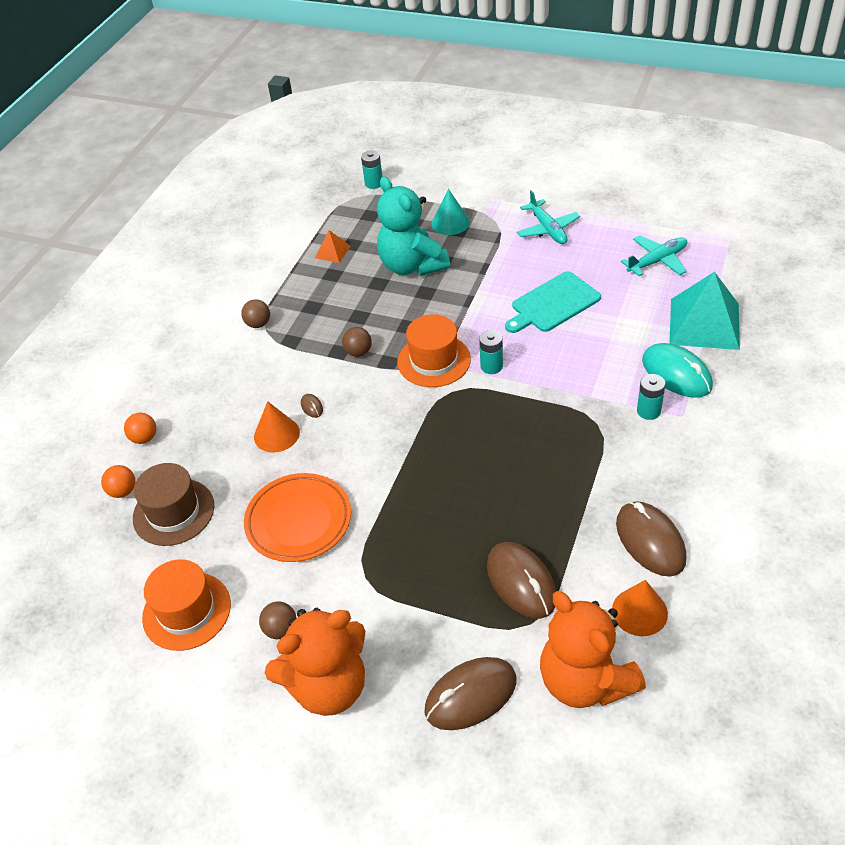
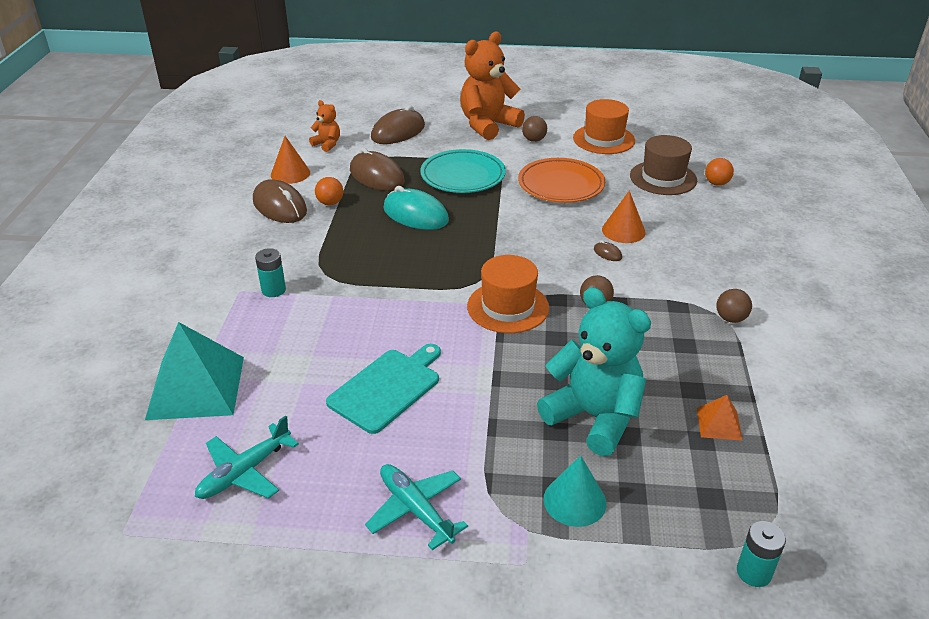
camera: 160 degrees right, 10 degrees down
orange ball [124,413,156,444] -> orange ball moved to [315,177,343,205]
turquoise battery [479,330,503,374] -> none
orange teddy bear [540,591,646,708] -> orange teddy bear [309,100,340,152], size x0.47
turquoise mouse [642,343,713,398] -> turquoise mouse moved to [384,186,449,230]
none -> turquoise plate [420,149,506,193]

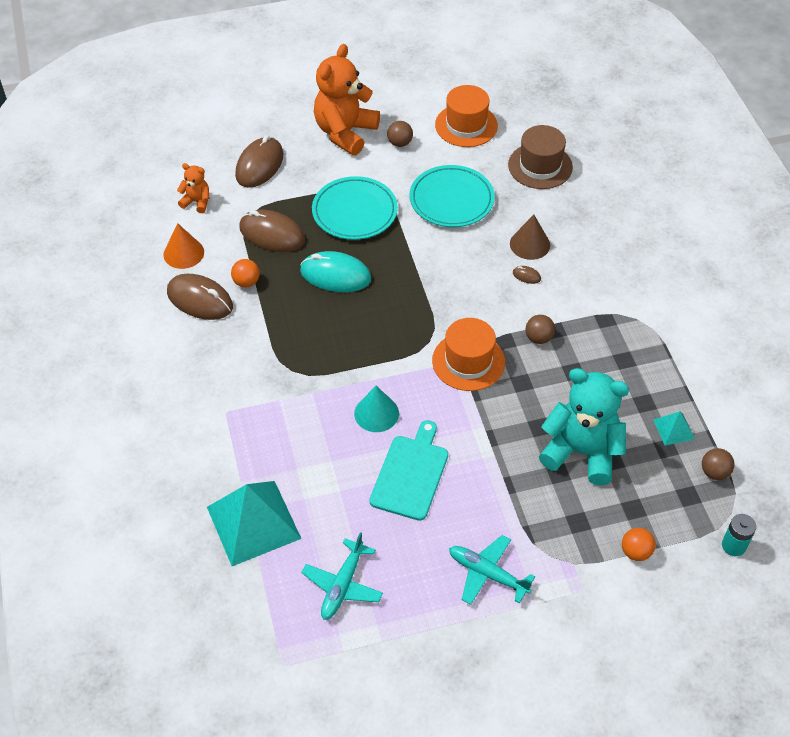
camera: 20 degrees left, 15 degrees up
turquoise battery [255,248,286,297] -> none
orange plate [518,158,605,203] -> turquoise plate [410,165,495,227]
turquoise cone [544,455,606,527] -> turquoise cone moved to [354,386,399,432]
orange cone [602,191,646,243] -> brown cone [510,215,550,260]
orange pyramid [697,395,743,441] -> turquoise pyramid [654,411,695,446]
orange ball [705,158,734,186] -> orange ball moved to [622,528,656,561]
brown ball [716,289,752,323] -> brown ball moved to [702,448,735,480]

